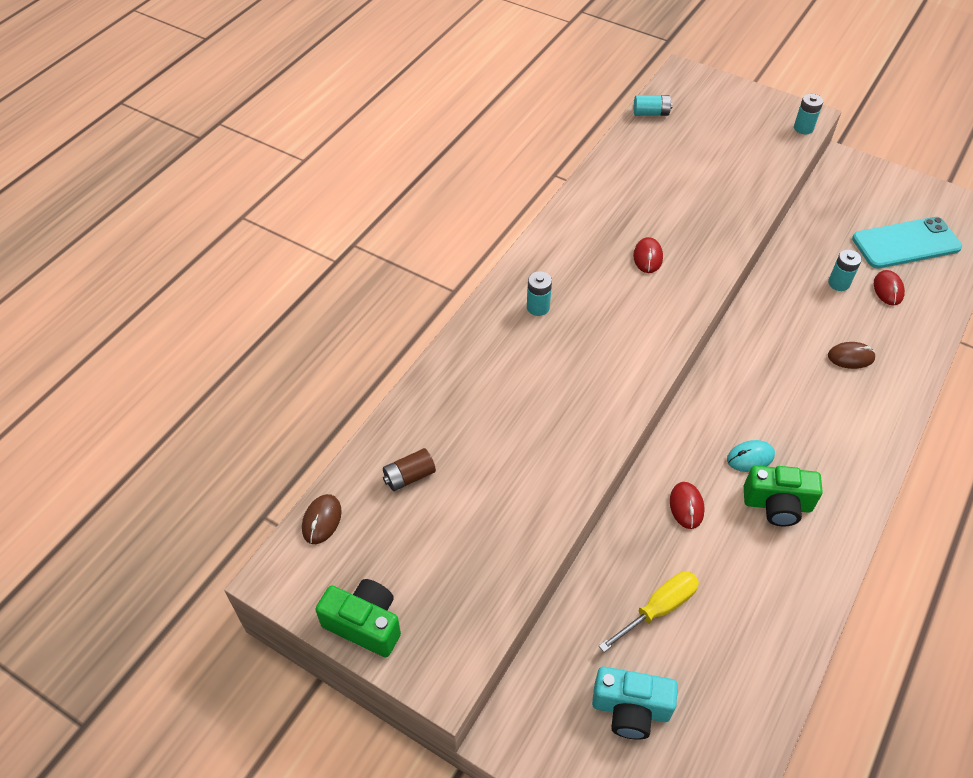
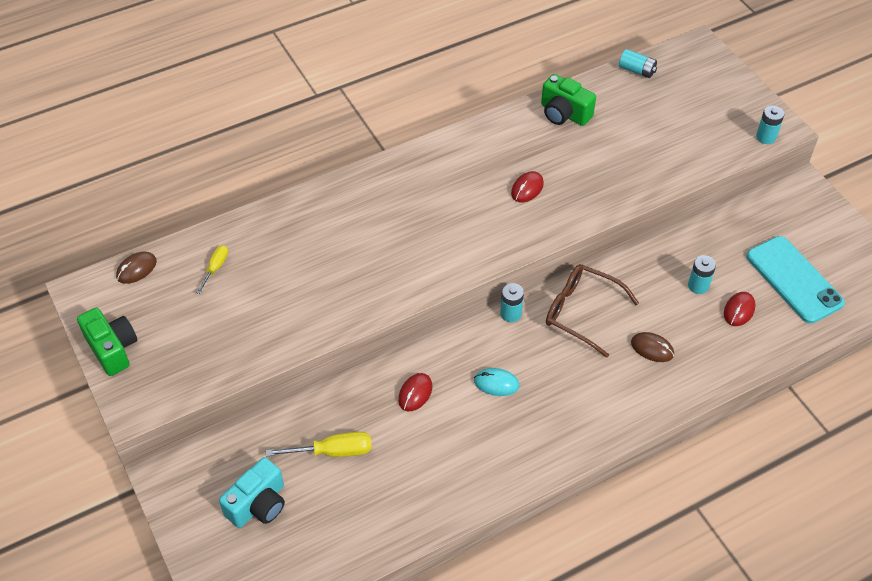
camera: 30 degrees right, 0 degrees up
brown battery [383,448,436,491] -> yellow screwdriver [196,245,228,294]
turquoise battery [527,271,552,316] -> turquoise battery moved to [500,283,524,322]
turquoise camera [592,666,678,740] -> turquoise camera turned 90 degrees counterclockwise [219,457,285,528]
green camera [744,465,823,527] -> green camera moved to [541,74,596,126]
turquoise phone [852,217,962,268] -> turquoise phone turned 45 degrees clockwise [746,236,845,324]
none -> brown glasses [546,264,639,358]

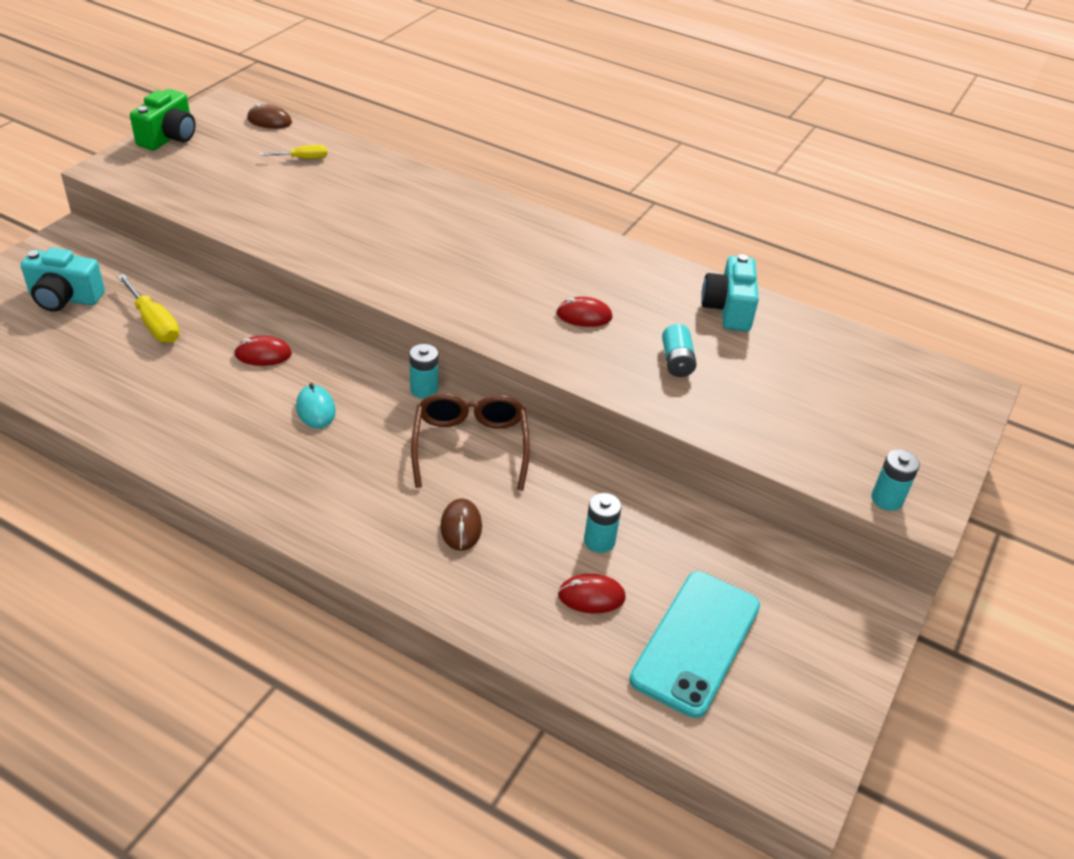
camera: 55 degrees right, 10 degrees down
green camera [541,74,596,126] -> turquoise camera [701,254,759,331]
turquoise battery [619,49,657,78] -> turquoise battery moved to [662,324,697,377]

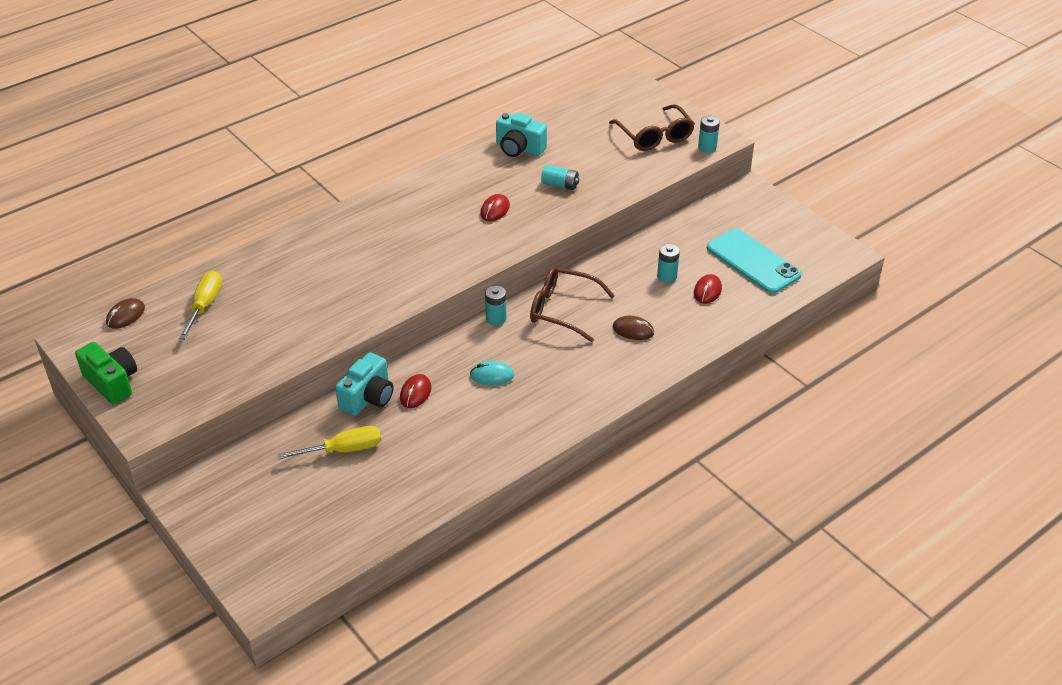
camera: 65 degrees left, 0 degrees up
turquoise camera [21,248,105,312] -> turquoise camera moved to [335,352,393,416]
yellow screwdriver [260,145,327,159] -> yellow screwdriver [179,271,222,339], size x1.61
none -> brown glasses [609,104,695,151]

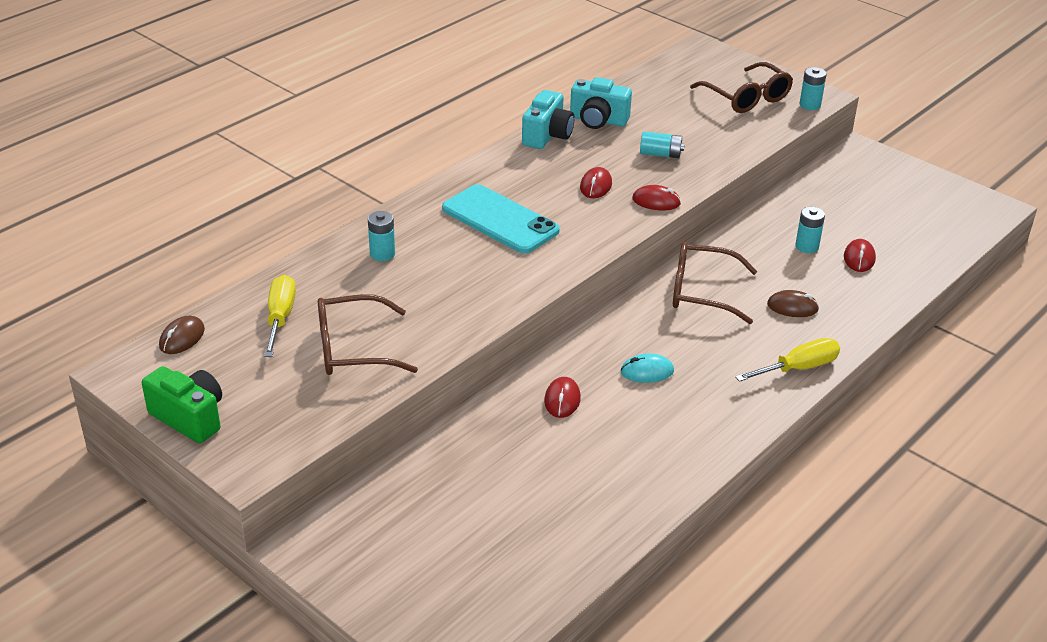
camera: 10 degrees left, 5 degrees down
yellow screwdriver [278,426,381,459] -> yellow screwdriver moved to [735,338,840,382]
turquoise camera [335,352,393,416] -> turquoise camera moved to [522,90,574,149]
turquoise battery [485,285,507,326] -> turquoise battery moved to [368,211,395,261]
turquoise phone [707,229,802,294] -> turquoise phone moved to [442,184,560,253]
none -> brown glasses [318,294,418,375]
none -> red mouse [632,185,681,210]

